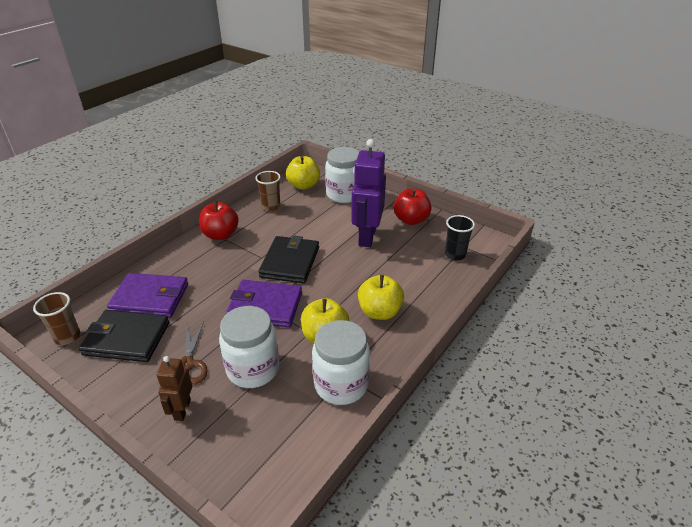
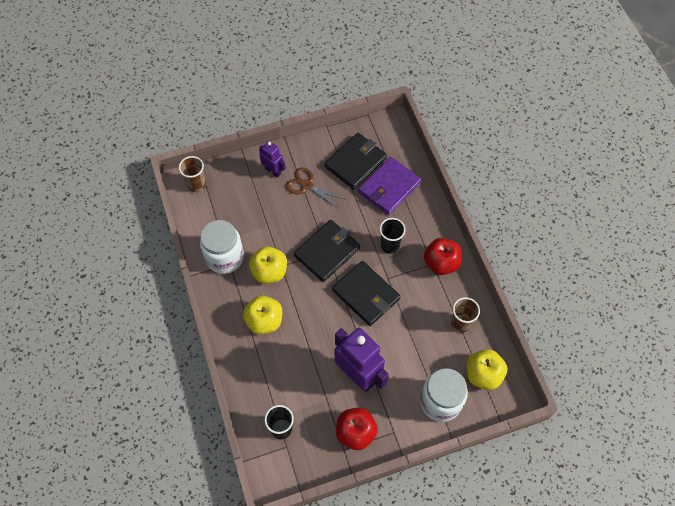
camera: 125 degrees right, 25 degrees up
brown cup [33,292,80,345] -> brown cup moved to [179,156,206,192]
brown robot [157,356,192,421] -> purple robot [259,141,286,178]
white jar [219,306,279,388] -> none
purple wallet [226,280,302,328] -> black wallet [294,220,360,282]
none -> black cup [379,218,406,254]

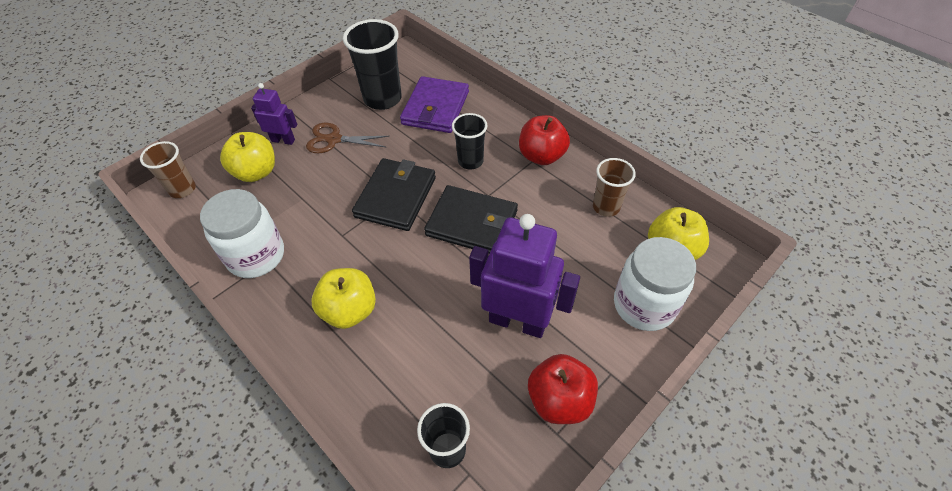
camera: 25 degrees left, 10 degrees down
yellow apple [249,246,287,284] -> yellow apple moved to [220,132,275,182]
black wallet [325,133,387,189] -> black cup [343,19,402,110]

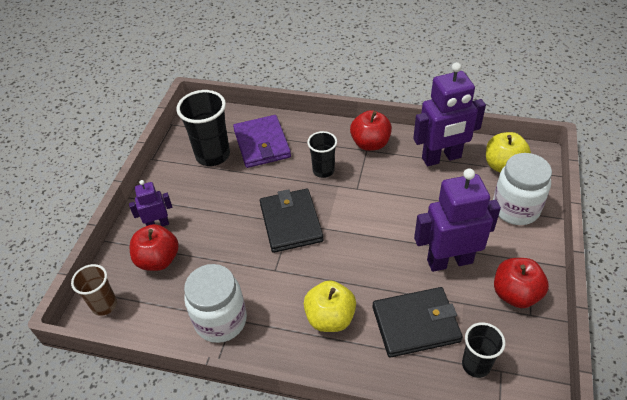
camera: 30 degrees left, 5 degrees down
yellow apple [220,132,275,182] -> red apple [130,224,179,271]
brown scissors [306,123,389,153] -> none
black wallet [424,185,518,254] -> black wallet moved to [372,287,463,358]
brown cup [593,158,636,217] -> purple robot [413,62,486,166]

